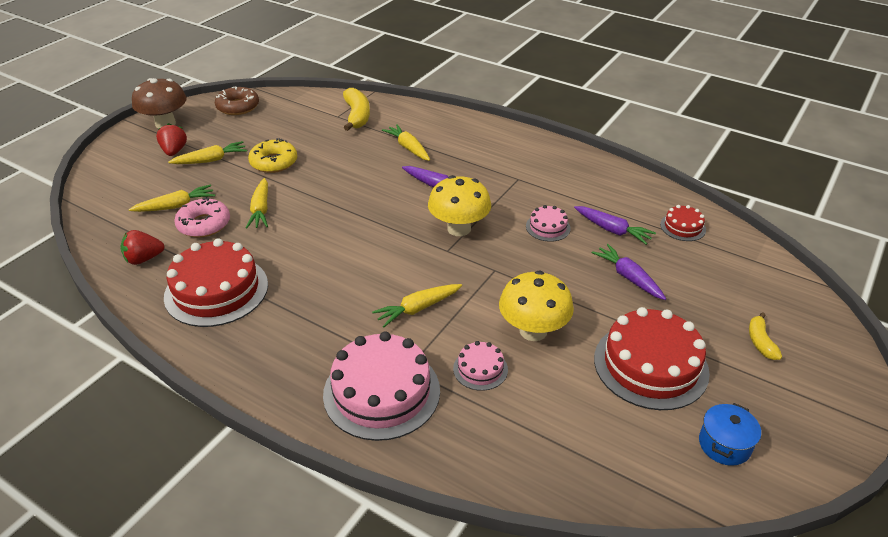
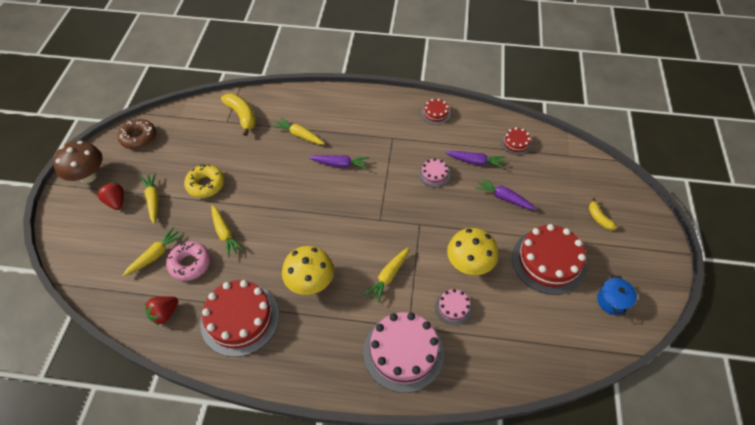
camera: 25 degrees left, 15 degrees up
yellow carrot [168,141,247,164] -> yellow carrot turned 60 degrees counterclockwise [140,172,159,224]
yellow mushroom [428,175,491,236] -> yellow mushroom moved to [282,246,334,295]
none -> red cake [421,99,451,125]

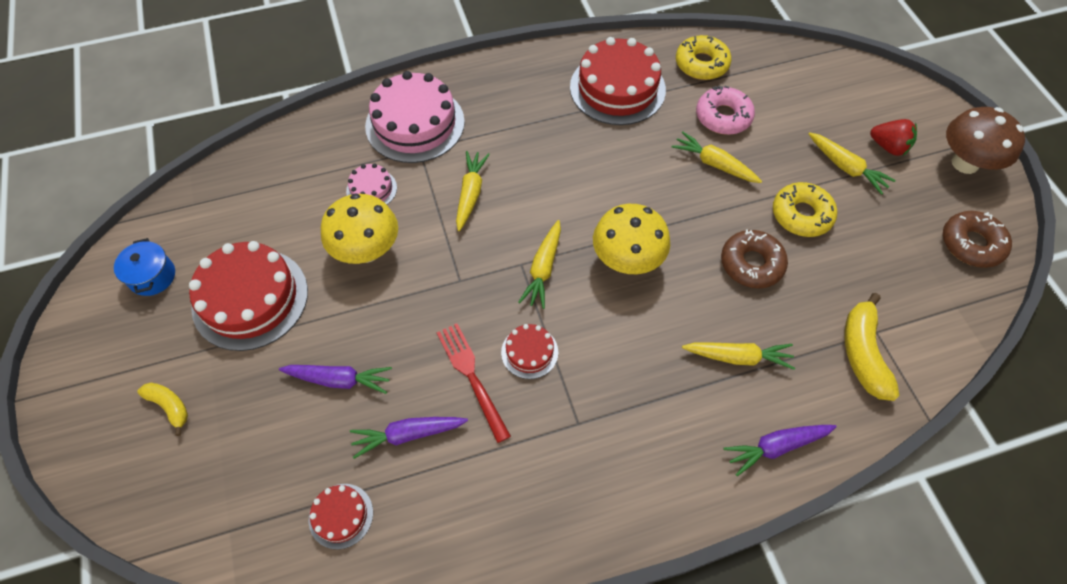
camera: 155 degrees right, 5 degrees up
yellow carrot [123,227,184,276] -> yellow carrot moved to [518,220,561,309]
red strawberry [145,296,178,326] -> yellow donut [676,35,731,80]
yellow banana [221,94,256,136] -> yellow banana turned 60 degrees clockwise [844,293,900,401]
yellow mushroom [282,246,334,295] -> yellow mushroom moved to [593,204,670,274]
purple carrot [309,155,370,169] -> purple carrot moved to [723,425,837,476]
pink cake [419,158,450,188] -> red fork [437,323,511,443]
red cake [421,99,451,125] -> red cake moved to [501,324,558,379]
none -> brown donut [721,229,788,288]

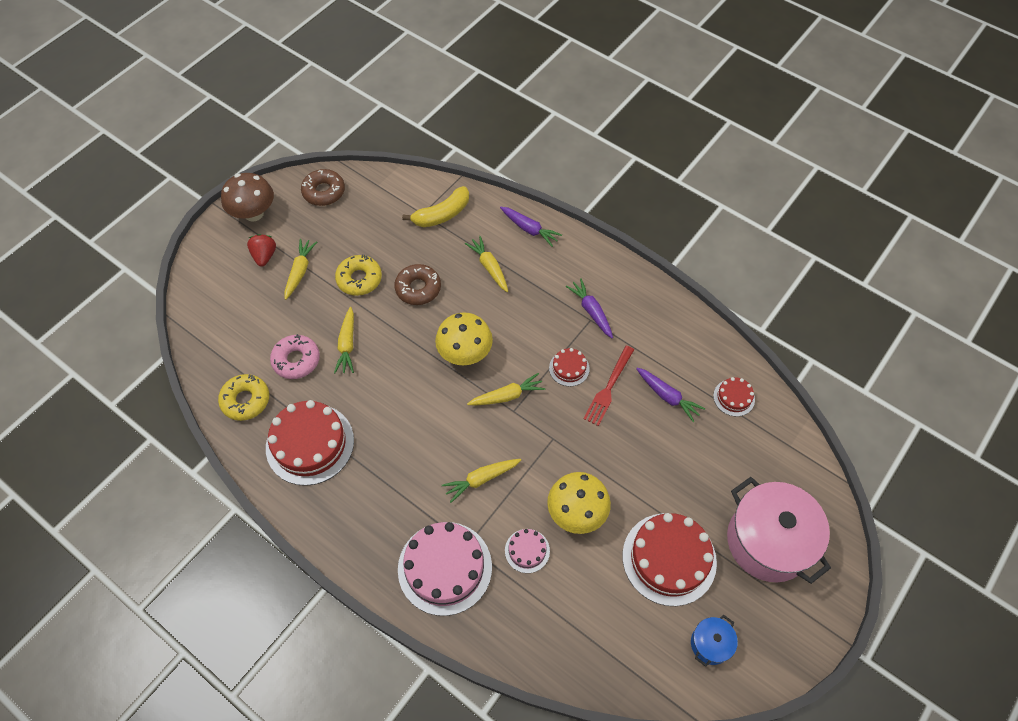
camera: 125 degrees left, 0 degrees up
yellow banana [137,383,188,436] -> pink pot [727,477,831,584]
purple carrot [279,365,392,394] -> purple carrot moved to [565,278,613,338]

